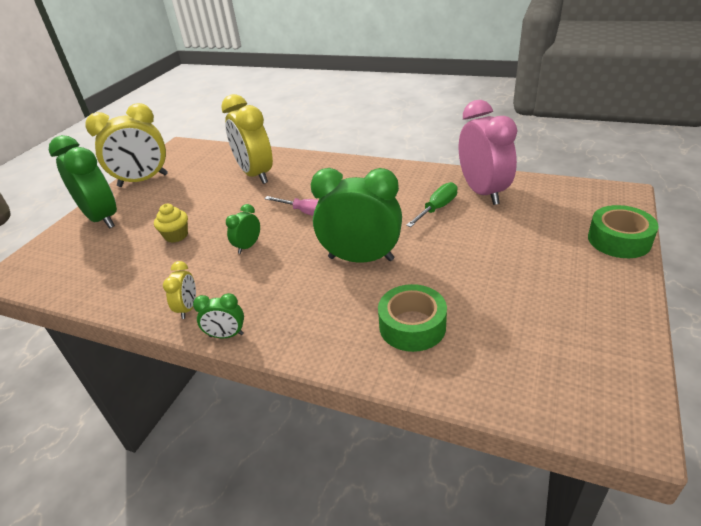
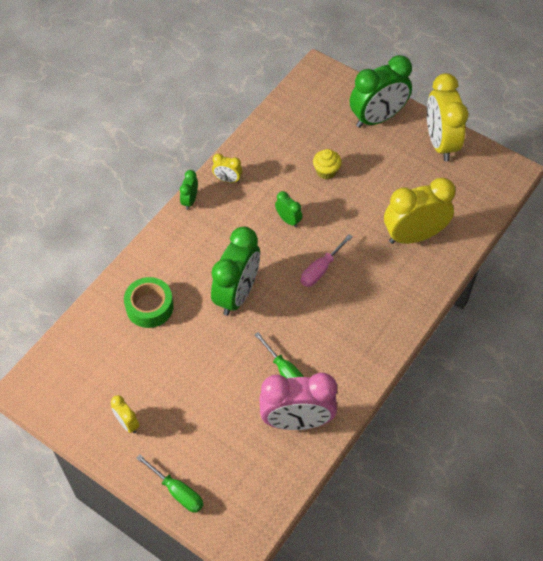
camera: 100 degrees right, 20 degrees up
green tape [588,205,659,258] -> green screwdriver [136,454,203,513]
none -> yellow clock [111,395,139,434]

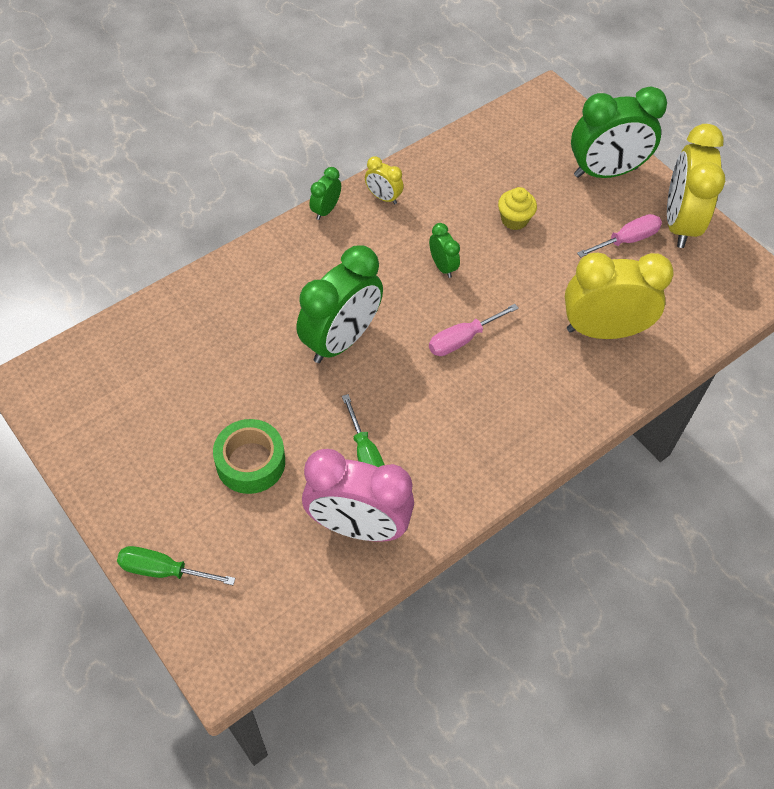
camera: 15 degrees right, 0 degrees up
yellow clock [111,395,139,434] -> none
green tape [124,277,174,328] -> green tape moved to [213,419,285,494]
green screwdriver [136,454,203,513] -> green screwdriver turned 135 degrees clockwise [117,546,235,585]
none -> pink screwdriver [577,214,662,258]

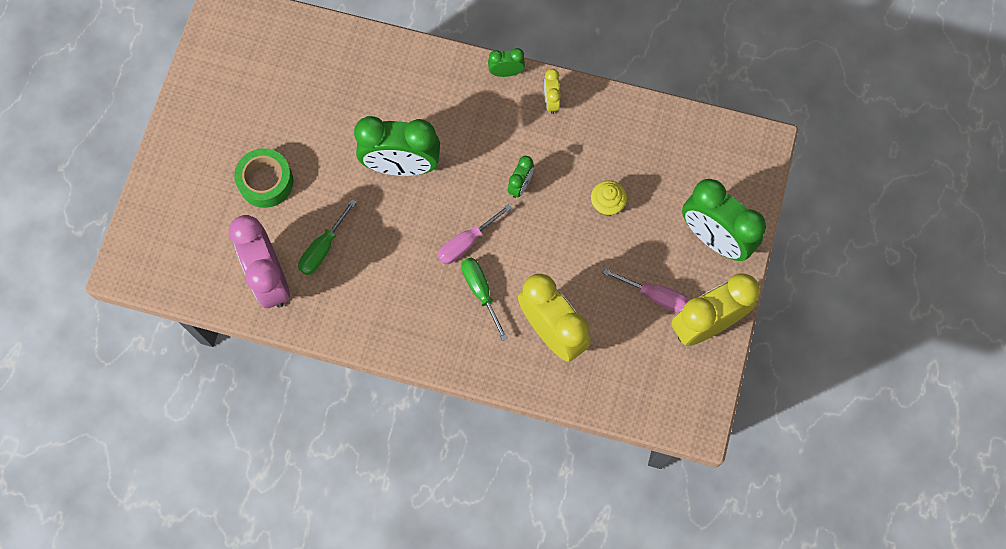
camera: 55 degrees right, 15 degrees up
green screwdriver [117,546,235,585] -> green screwdriver moved to [461,258,508,341]
pink screwdriver [429,304,519,356] -> pink screwdriver turned 60 degrees counterclockwise [437,204,512,264]

